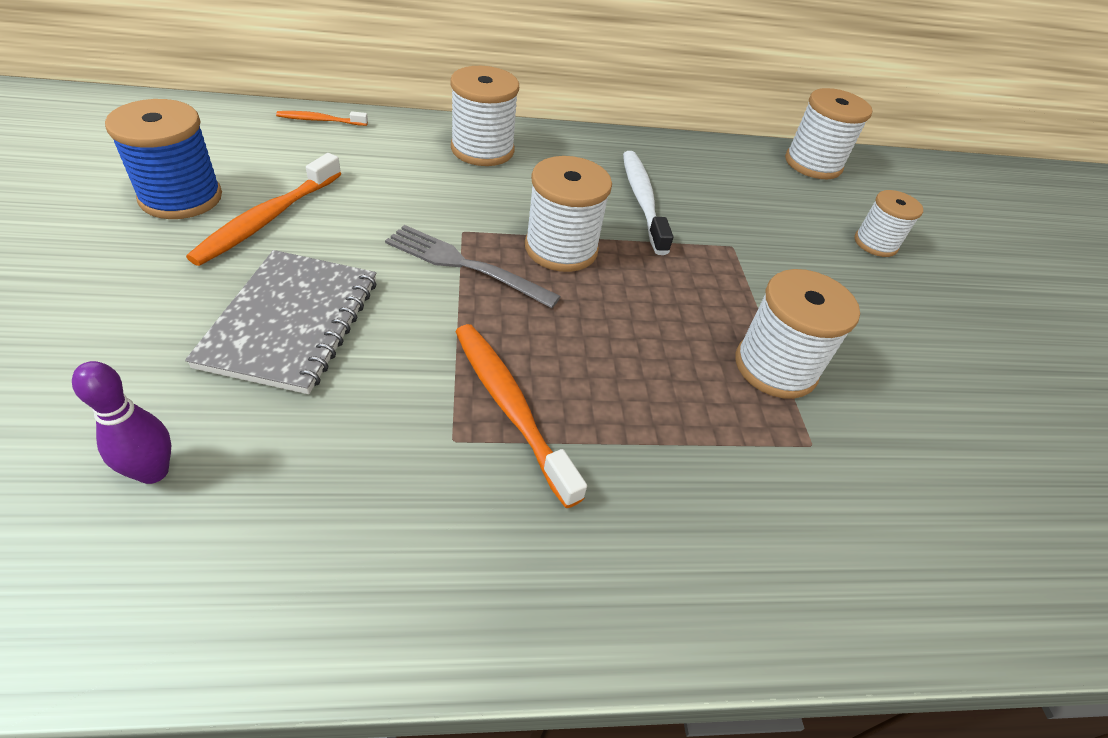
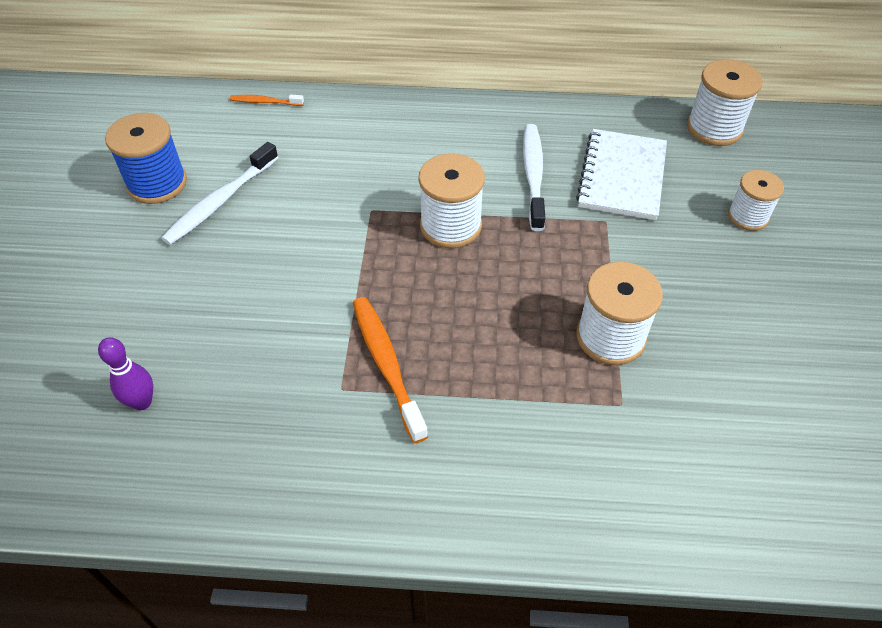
camera: 15 degrees right, 5 degrees up
grey notebook [185,250,377,394] -> none
orange toothbrush [186,153,341,266] -> white toothbrush [161,142,278,245]
grey fork [385,225,561,308] -> none
white spool [451,66,519,166] -> none
none -> white notebook [576,129,667,220]

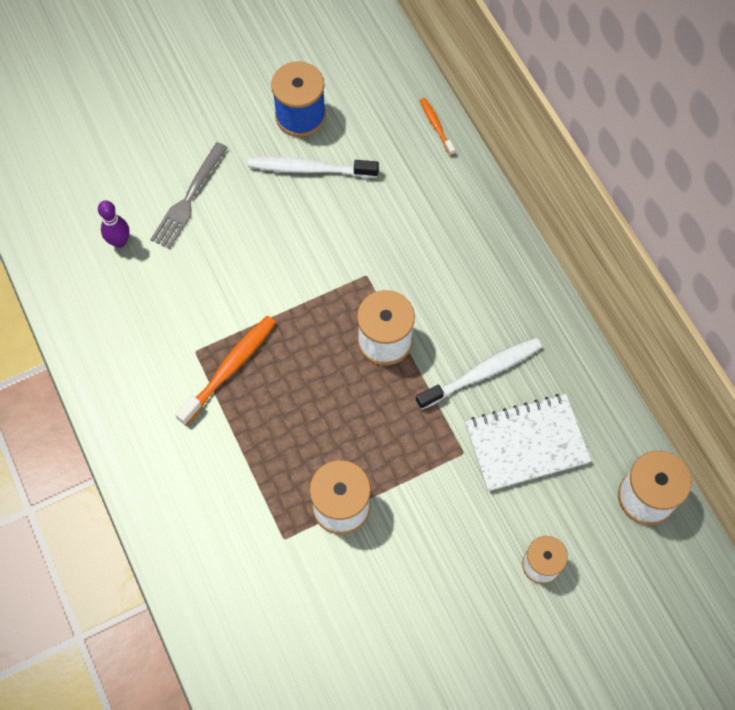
camera: 60 degrees right, 15 degrees up
none -> grey fork [150,142,228,249]

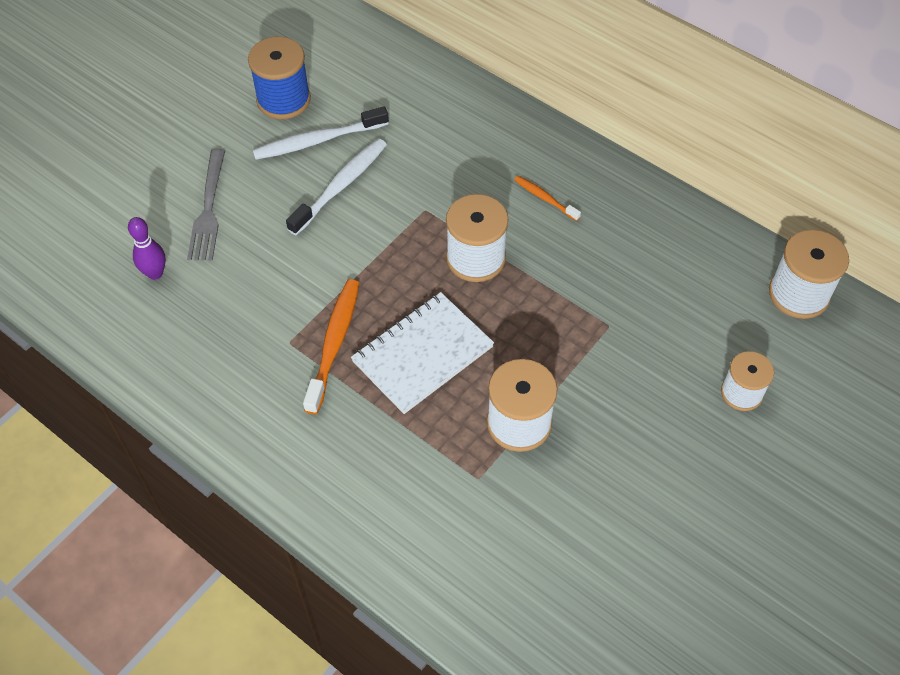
camera: 25 degrees left, 10 degrees down
white toothbrush [416,338,542,410] -> white toothbrush moved to [286,138,387,235]
orange toothbrush [420,98,455,156] -> orange toothbrush moved to [514,176,581,221]
white notebook [465,394,591,491] -> white notebook moved to [351,292,494,414]

